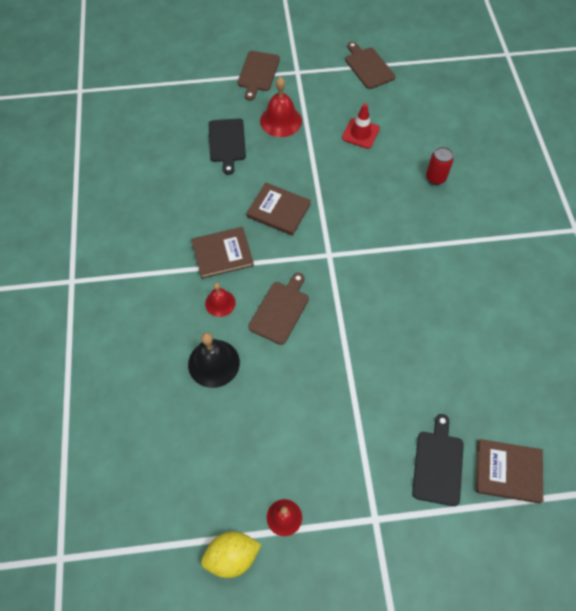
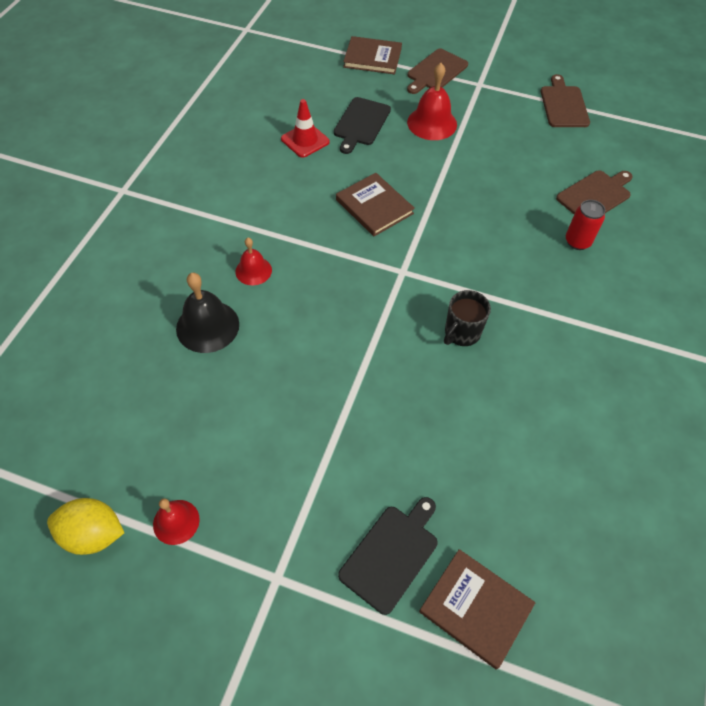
camera: 25 degrees right, 5 degrees down
brown book [191,227,254,279] -> brown book moved to [343,36,402,74]
brown cutting board [248,273,309,345] -> brown cutting board moved to [556,170,633,214]
red traffic cone [342,103,380,149] -> red traffic cone moved to [281,99,330,158]
none -> black mug [444,290,491,346]

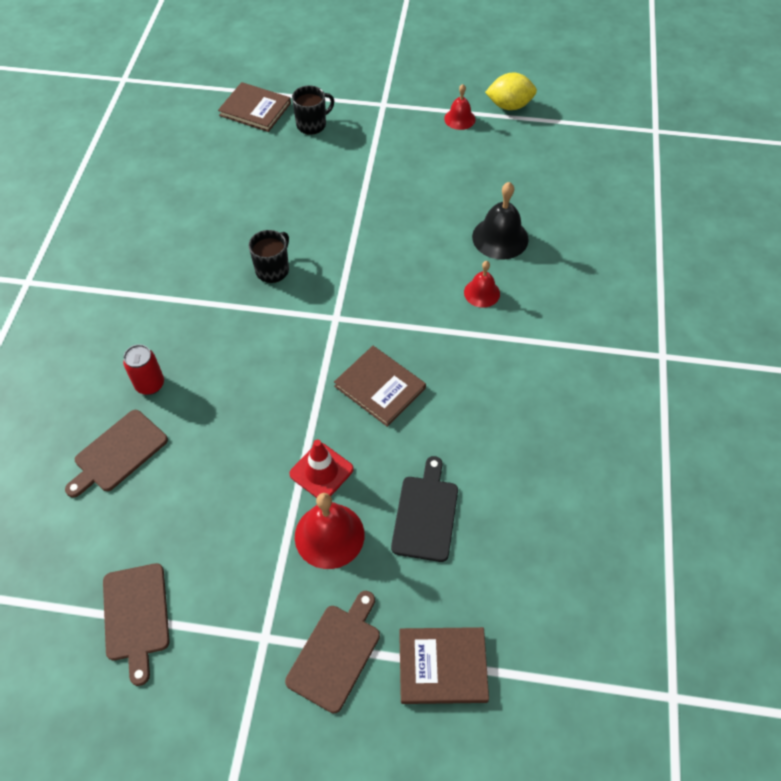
camera: 170 degrees right, 0 degrees up
red traffic cone [281,99,330,158] -> red traffic cone moved to [289,439,354,498]
black cutting board [338,497,438,615] -> black mug [292,86,334,135]

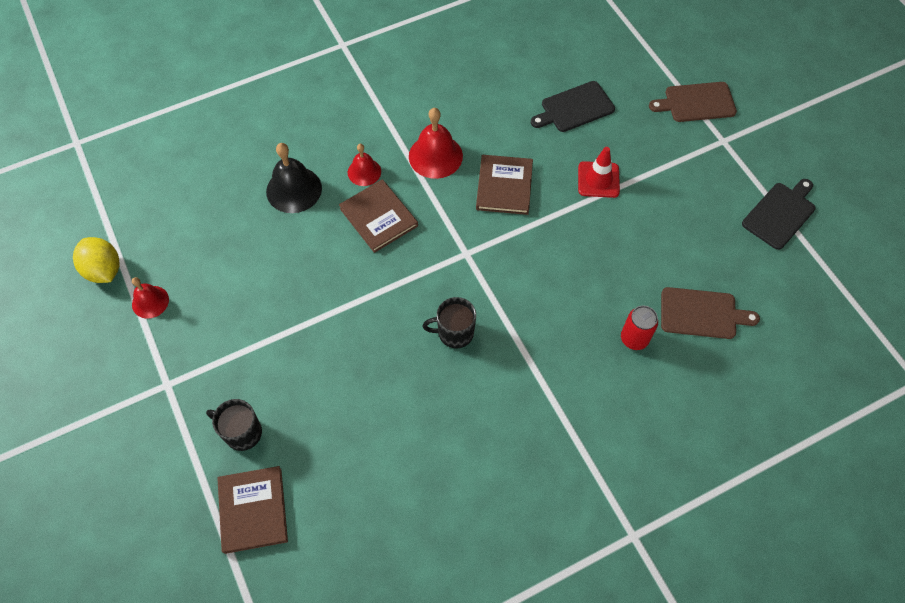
camera: 125 degrees left, 5 degrees up
brown cutting board [103,563,170,686] -> black cutting board [742,179,816,250]
red bell [295,493,364,569] -> red bell moved to [409,108,463,179]
brown book [399,627,489,704] -> brown book moved to [339,179,418,253]

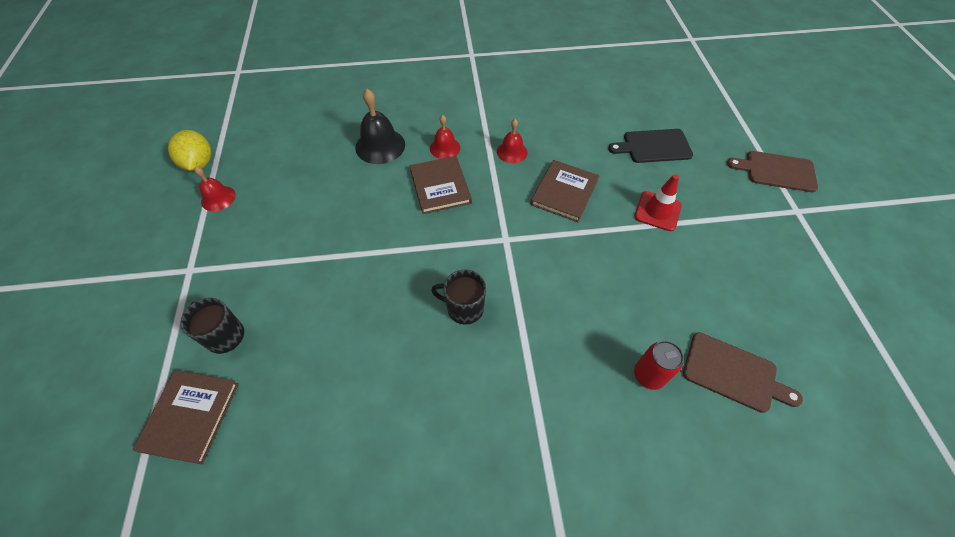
camera: 20 degrees right, 5 degrees down
red bell [409,108,463,179] -> red bell [497,119,528,163], size x0.62
black cutting board [742,179,816,250] -> none

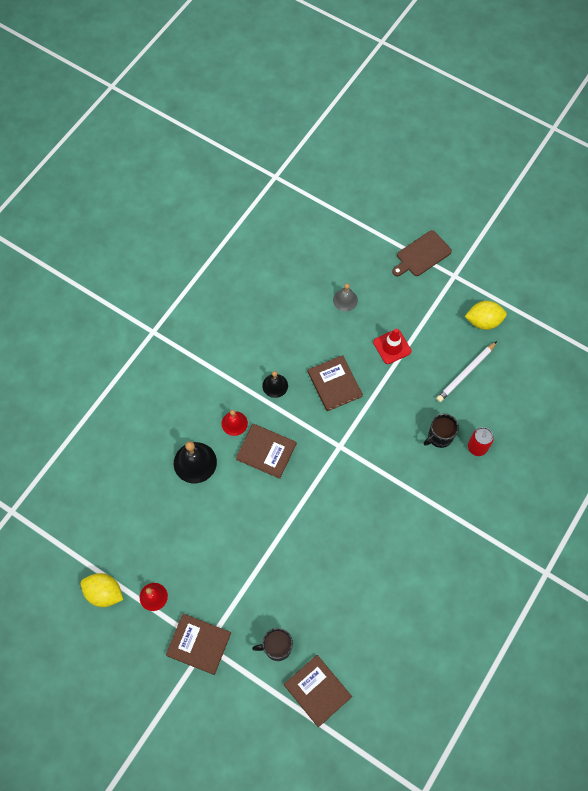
camera: 50 degrees left, 10 degrees up
black mug [431,269,486,325] -> black mug moved to [424,413,459,448]
red bell [497,119,528,163] -> black bell [262,371,288,398]
black cutting board [608,129,693,163] -> grey bell [333,283,358,311]
brown cutting board [683,332,803,413] -> none
none -> brown book [166,614,231,675]
none -> white pencil [436,341,497,402]
none -> yellow lemon [465,301,507,330]

